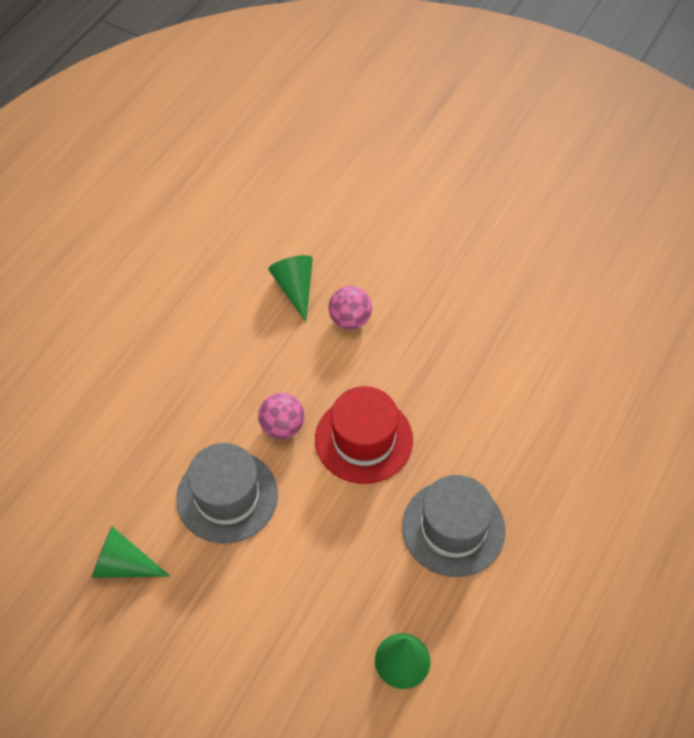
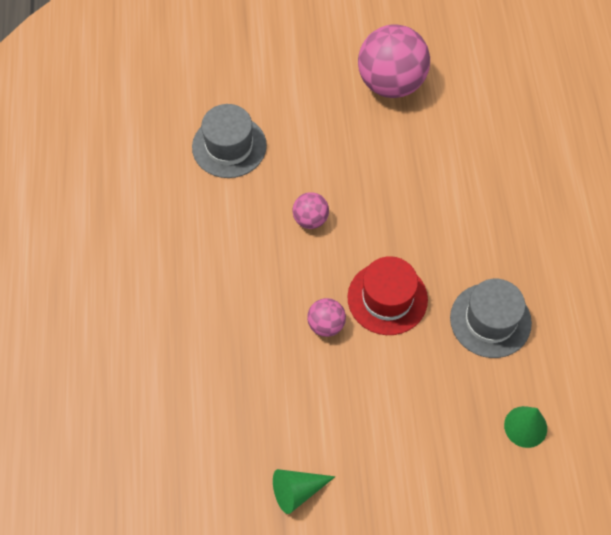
camera: 35 degrees left, 5 degrees up
grey hat [176,443,278,544] -> grey hat moved to [192,104,267,178]
green cone [268,255,313,322] -> none
none -> pink ball [358,24,430,98]

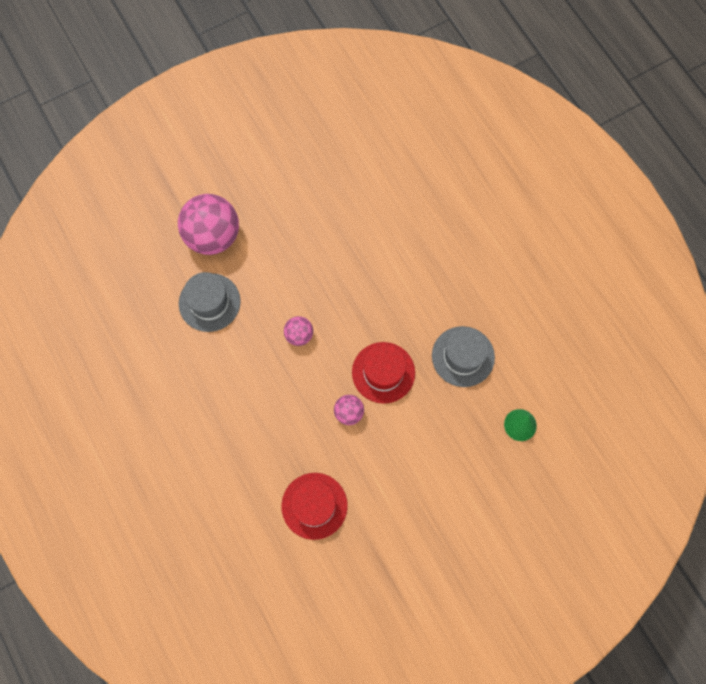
camera: 25 degrees left, 10 degrees up
green cone [273,469,336,514] -> none
pink ball [358,24,430,98] -> pink ball moved to [178,194,239,255]
none -> red hat [282,473,348,540]

